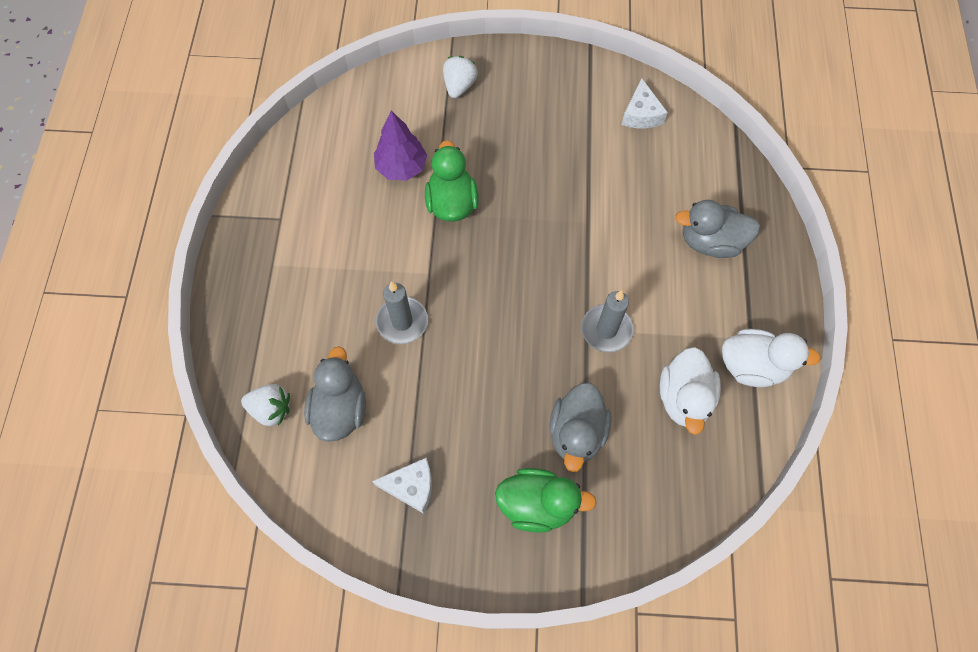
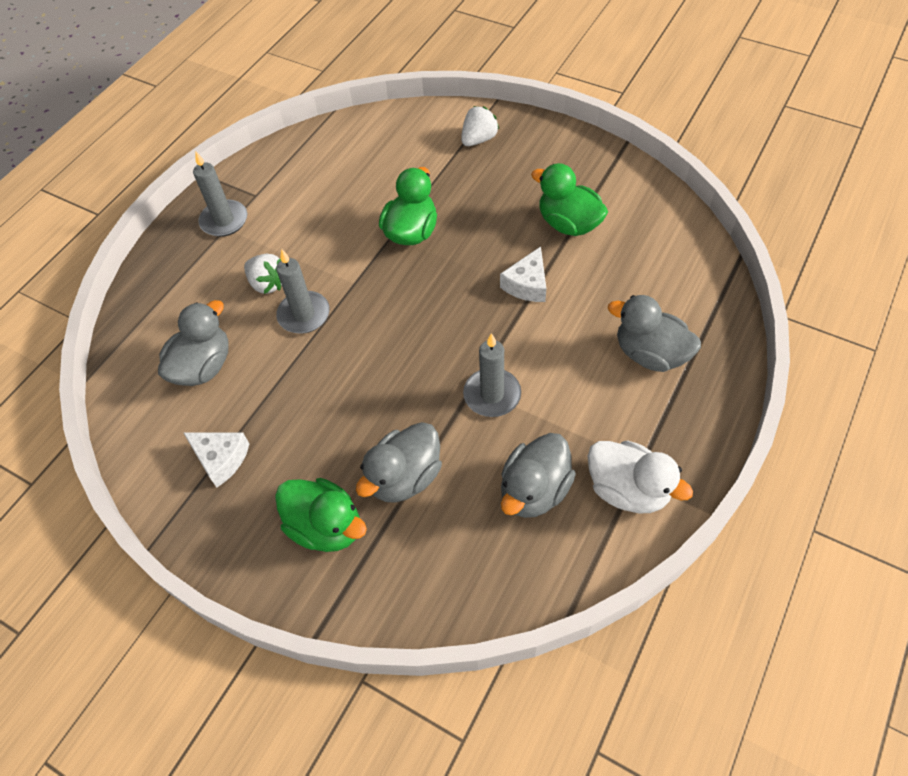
camera: 30 degrees right, 10 degrees down
white strawberry [241,384,290,426] -> white strawberry moved to [244,254,282,294]
purple tree [374,111,427,181] -> none
white cheese [622,79,668,128] -> white cheese moved to [500,247,546,302]
white duck [660,347,721,435] -> grey duck [501,433,576,518]
none -> grey candle [193,152,247,237]
none -> green duck [531,163,608,236]

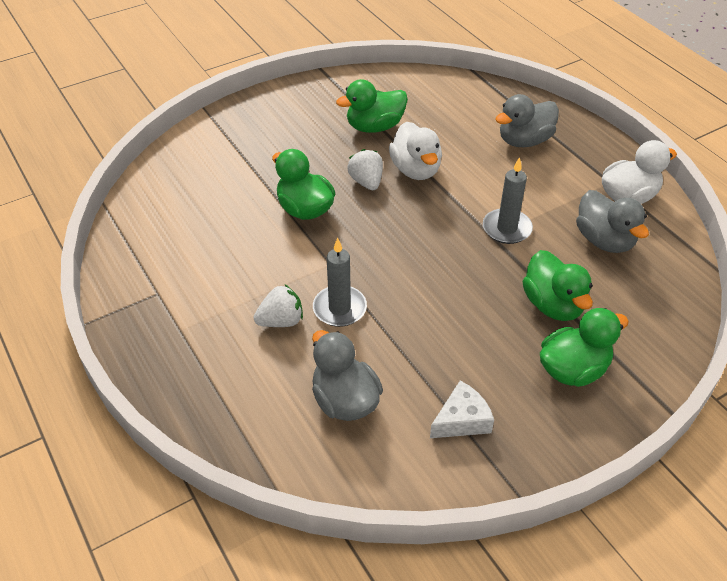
camera: 65 degrees left, 10 degrees down
grey candle [193,152,247,237] -> none
grey duck [356,422,442,503] -> green duck [523,250,593,321]
white strawberry [461,106,499,146] -> white strawberry moved to [347,149,383,190]
white cheese [500,247,546,302] -> white duck [389,122,442,180]

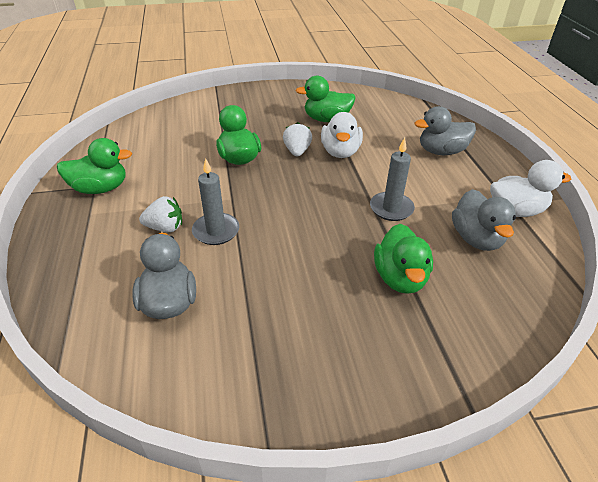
camera: 20 degrees right, 5 degrees down
white cheese [430,381,494,438] -> none
green duck [540,308,629,387] -> green duck moved to [57,138,132,194]

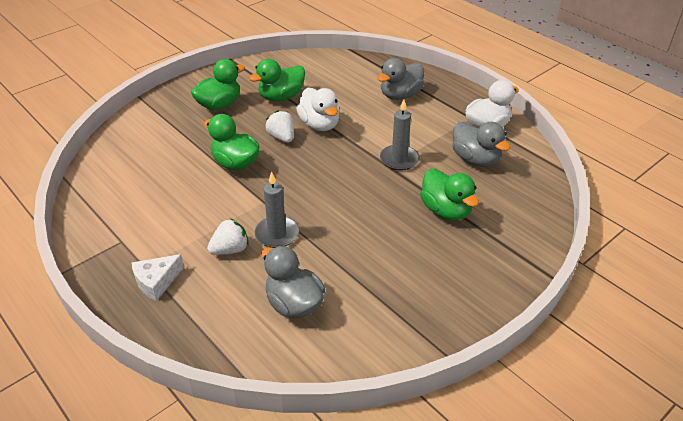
camera: 30 degrees left, 0 degrees up
green duck [57,138,132,194] -> green duck moved to [191,59,245,110]
none -> white cheese [131,254,184,301]

